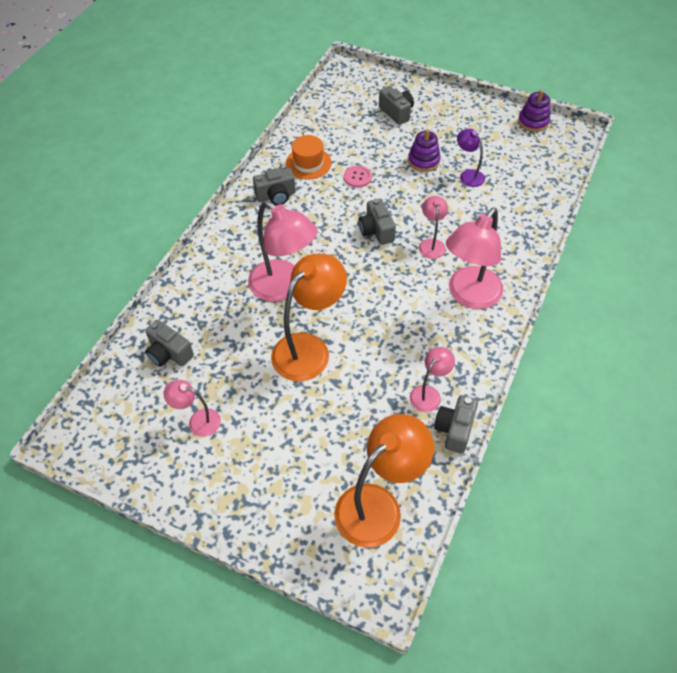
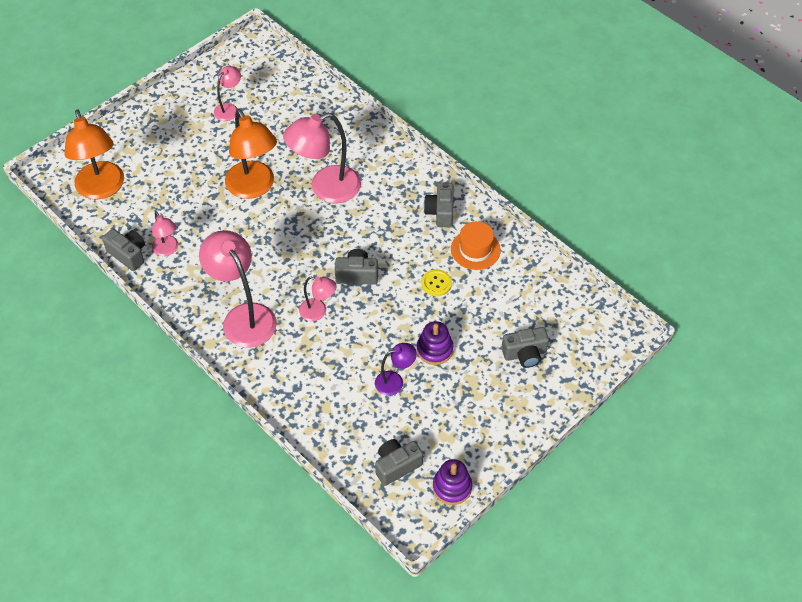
camera: 110 degrees right, 0 degrees up
grey camera [145,320,194,367] -> grey camera moved to [375,439,423,486]
pink button [344,166,372,188] -> yellow button [421,269,452,296]

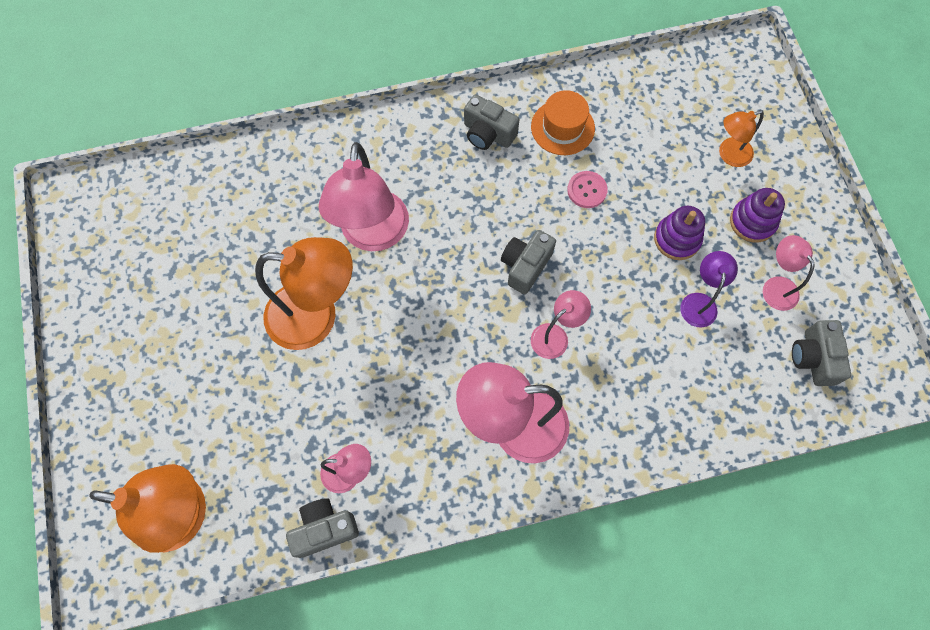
camera: 60 degrees left, 15 degrees up
pink lamp [214,66,241,121] -> pink lamp moved to [763,235,815,311]
yellow button [421,269,452,296] -> pink button [567,171,608,208]
purple stacking toy [433,459,472,505] -> purple stacking toy moved to [730,188,785,243]
grey camera [501,327,549,368] -> orange lamp [719,110,764,167]

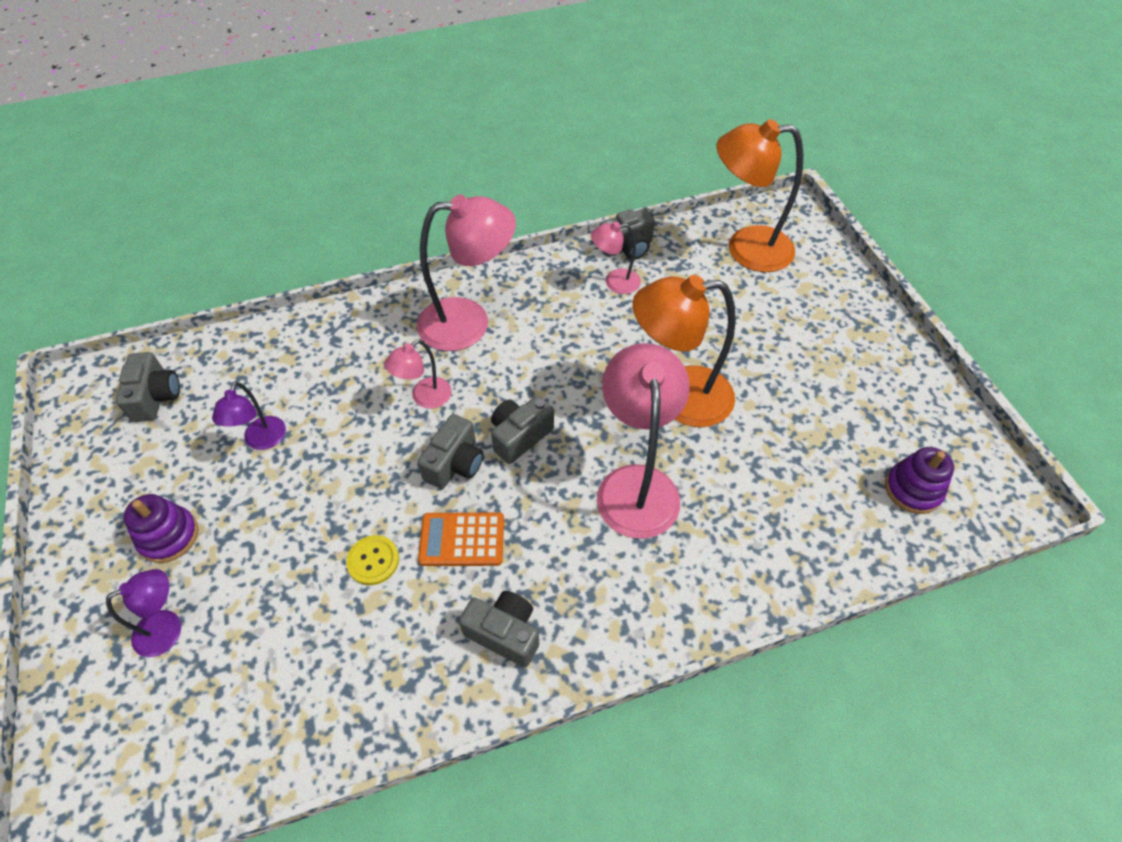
camera: 175 degrees right, 15 degrees down
orange hat [531,90,595,155] -> none
pink button [567,171,608,208] -> yellow button [346,535,399,585]
purple stacking toy [654,206,705,260] -> purple stacking toy moved to [885,447,954,514]
orange lamp [719,110,764,167] -> purple lamp [106,569,181,657]
pink lamp [763,235,815,311] -> none
none -> orange calculator [418,513,504,566]
none -> grey camera [491,396,554,464]

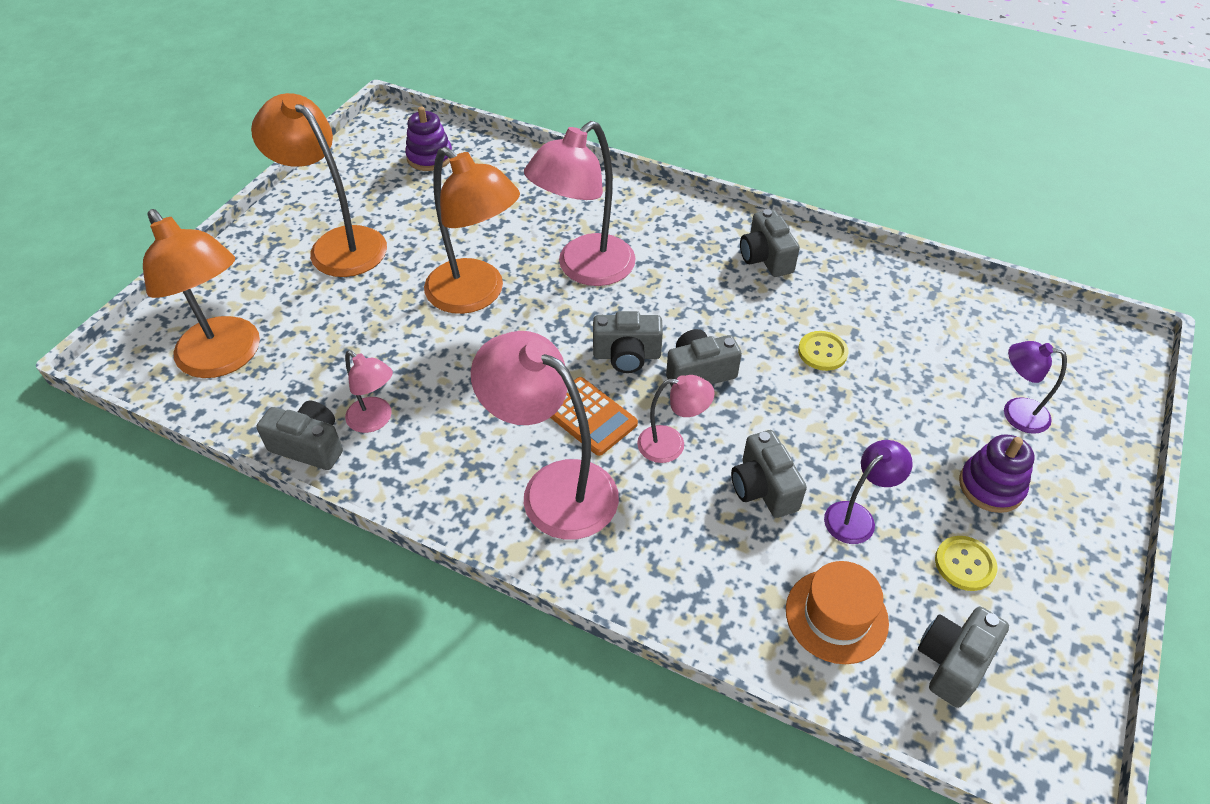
camera: 135 degrees left, 5 degrees down
orange calculator [418,513,504,566] -> orange calculator moved to [550,377,638,456]
none -> orange lamp [251,93,387,277]
none -> grey camera [731,430,807,518]
none -> orange hat [786,561,889,664]
none -> yellow button [935,536,997,591]

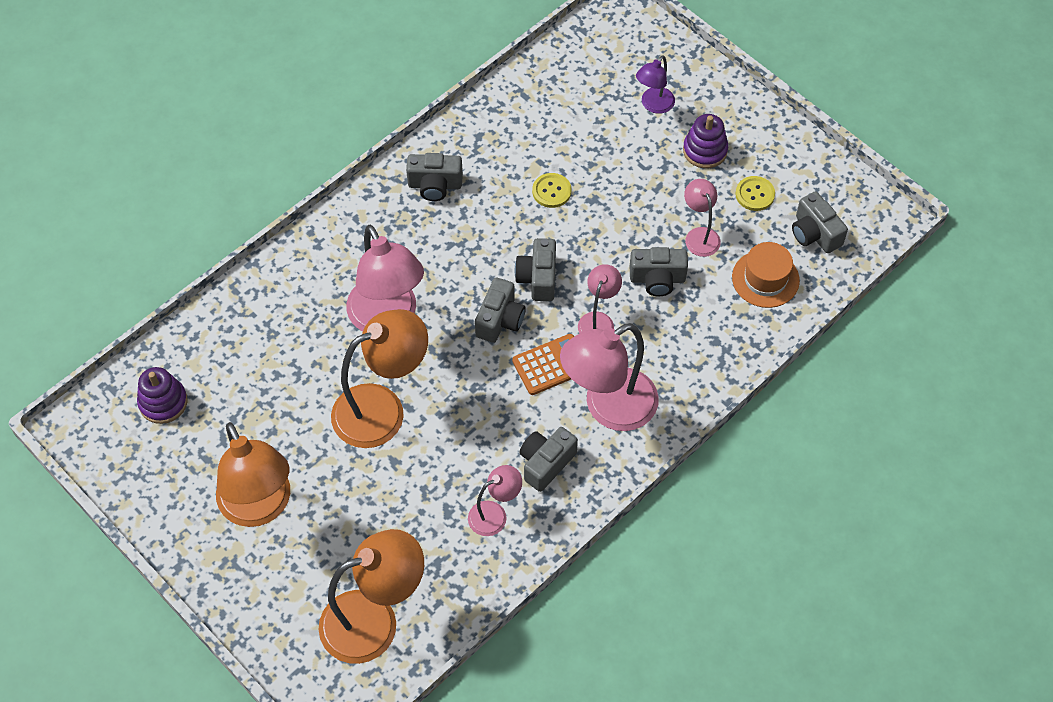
camera: 70 degrees left, 10 degrees up
orange lamp [251,93,387,277] -> orange lamp turned 90 degrees counterclockwise [216,422,290,527]
grey camera [256,401,343,470] -> grey camera moved to [519,427,578,492]
purple lamp [824,440,913,544] -> pink lamp [684,179,721,257]

